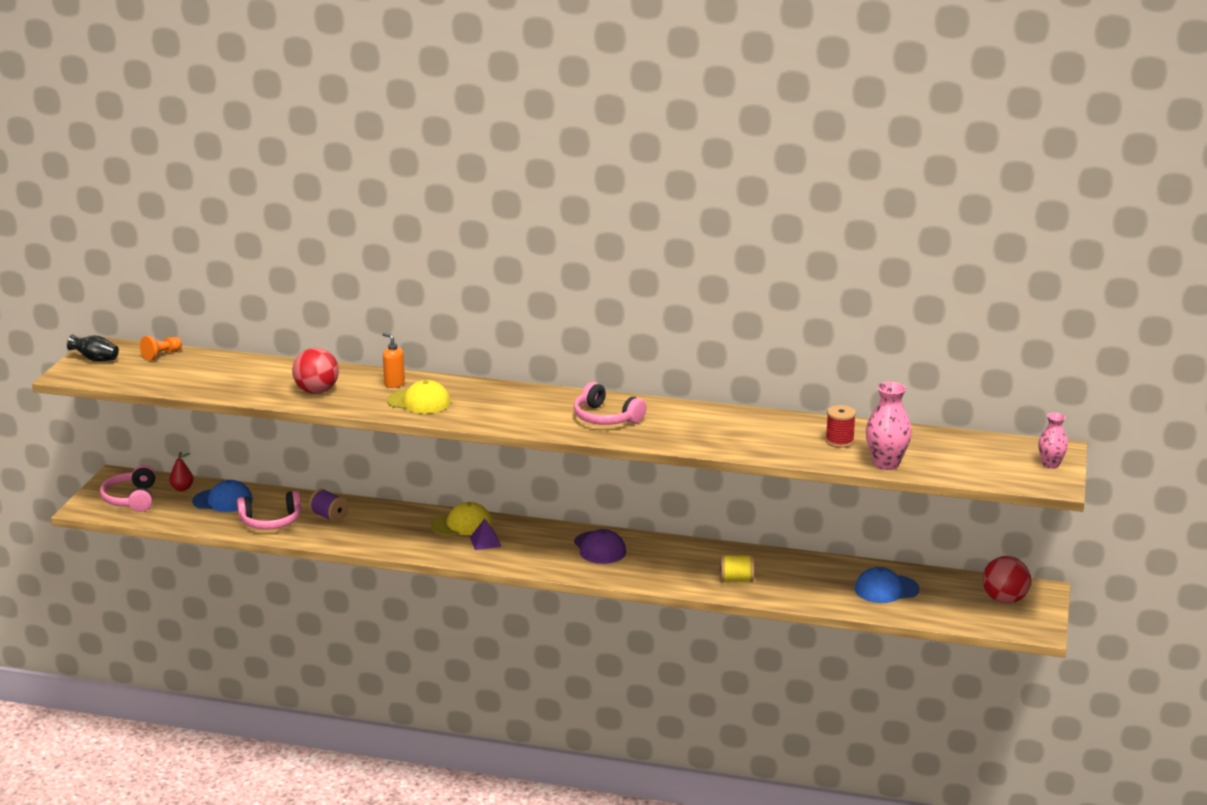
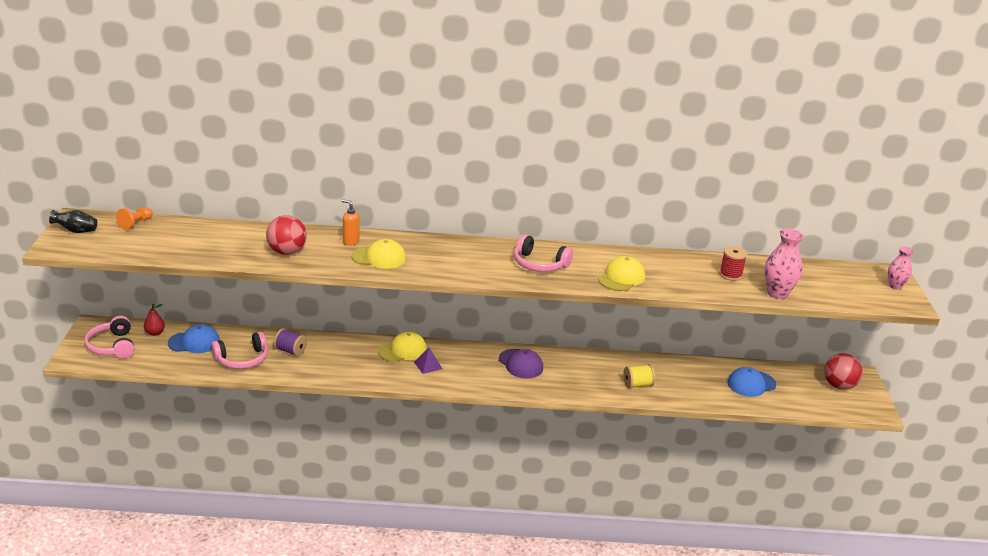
camera: 15 degrees left, 5 degrees up
none -> yellow cap [598,256,645,291]

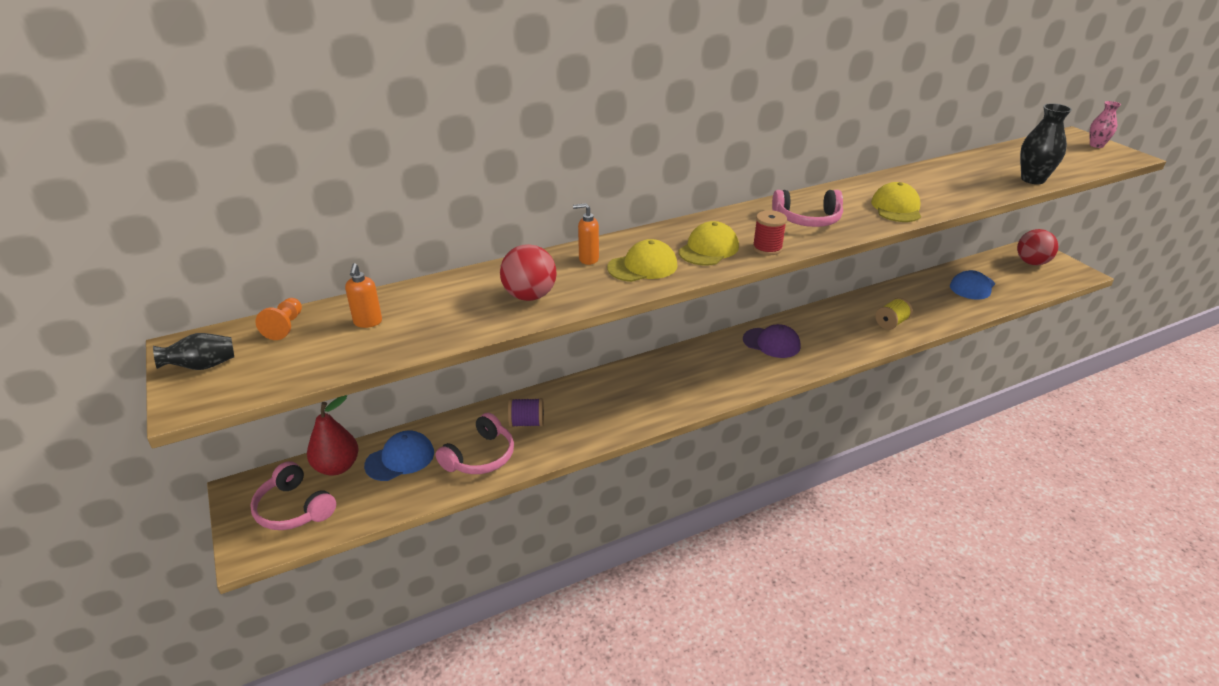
camera: 25 degrees left, 5 degrees up
red pear [144,304,165,336] -> red pear [307,395,359,476], size x1.70
yellow cap [378,331,427,362] -> yellow cap moved to [678,221,739,266]
purple pyramid [414,347,442,374] -> none
red spool [719,246,747,281] -> red spool moved to [753,210,787,255]
pink vase [764,229,804,299] -> black vase [1020,103,1072,184]
none -> orange soap dispenser [345,263,382,328]

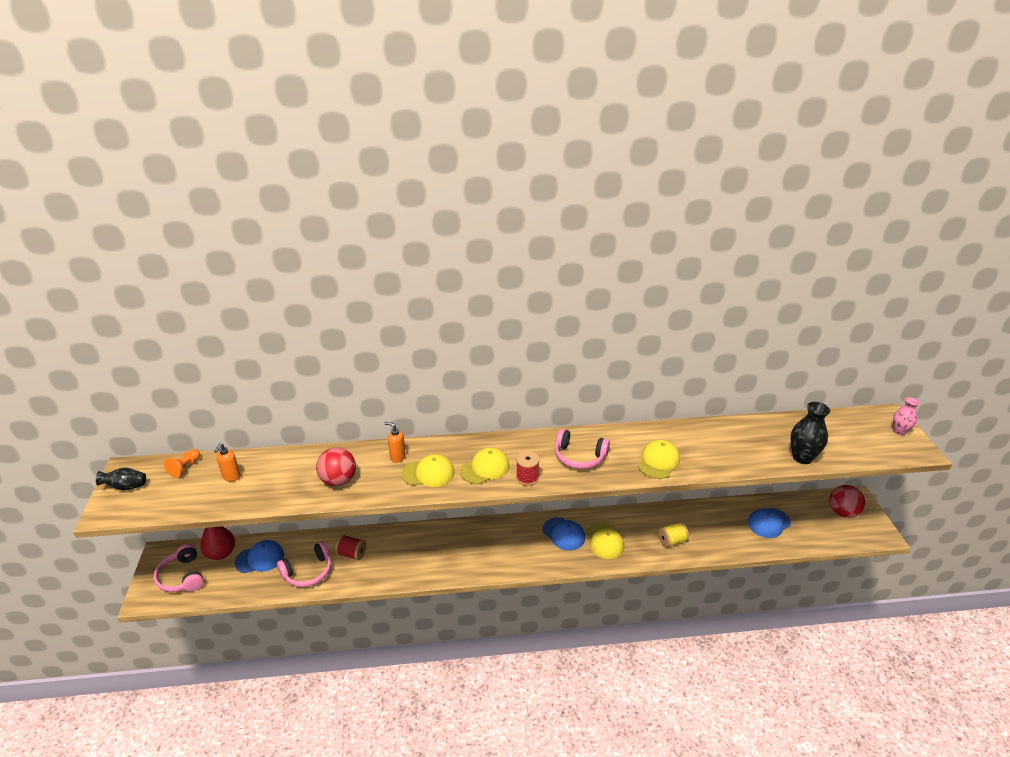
camera: 20 degrees right, 0 degrees up
purple spool [508,398,544,427] -> red spool [335,535,366,560]
purple cap [743,324,801,358] -> blue cap [543,517,585,551]
none -> yellow cap [587,522,624,559]

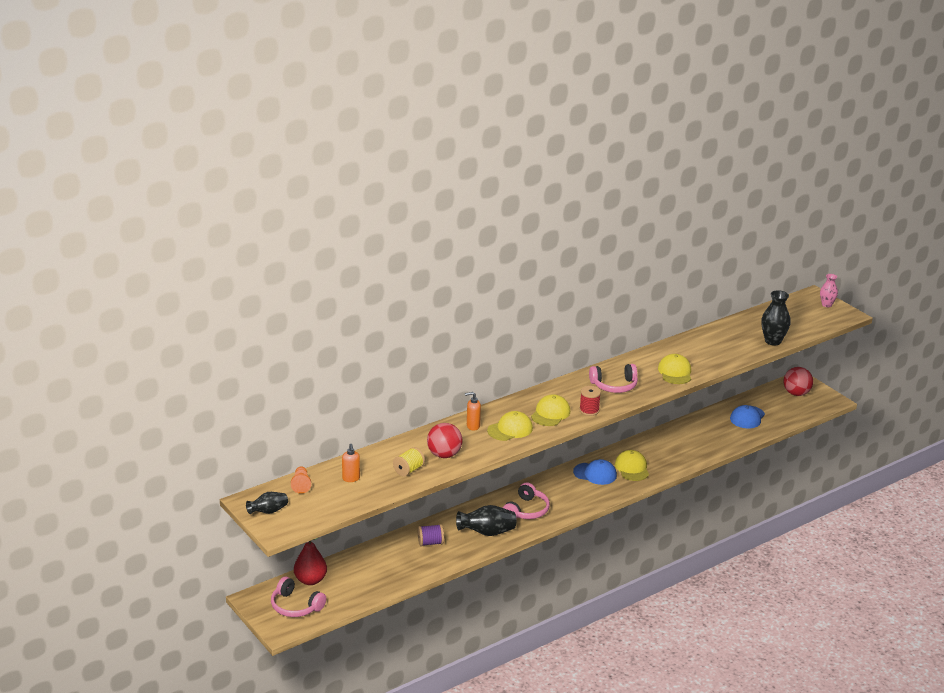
camera: 30 degrees left, 5 degrees down
blue cap [235,540,284,573] -> none
pink headphones [277,541,331,587] -> pink headphones moved to [503,482,550,519]
red spool [335,535,366,560] -> purple spool [418,524,444,546]
yellow cap [587,522,624,559] -> yellow cap turned 150 degrees counterclockwise [615,450,649,481]
yellow spool [658,522,689,547] -> yellow spool moved to [393,447,425,477]
none -> black vase [456,505,516,536]

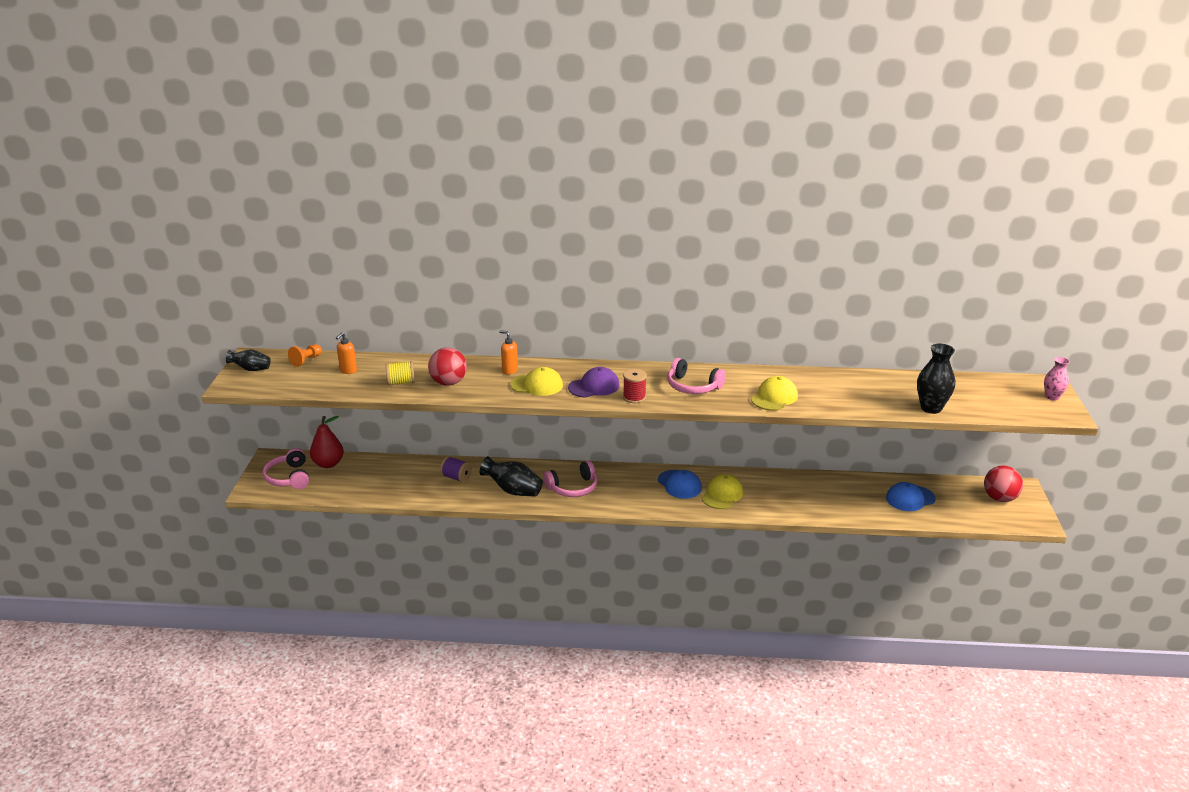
camera: 40 degrees right, 0 degrees up
yellow cap [531,394,570,426] -> purple cap [568,367,620,398]

